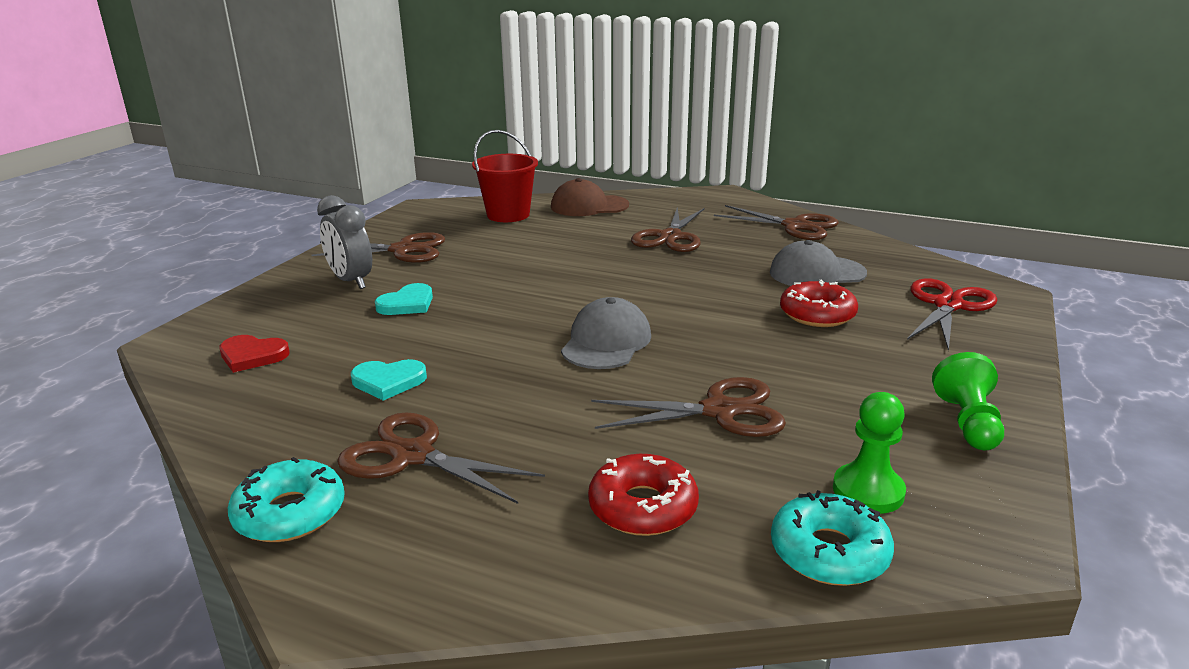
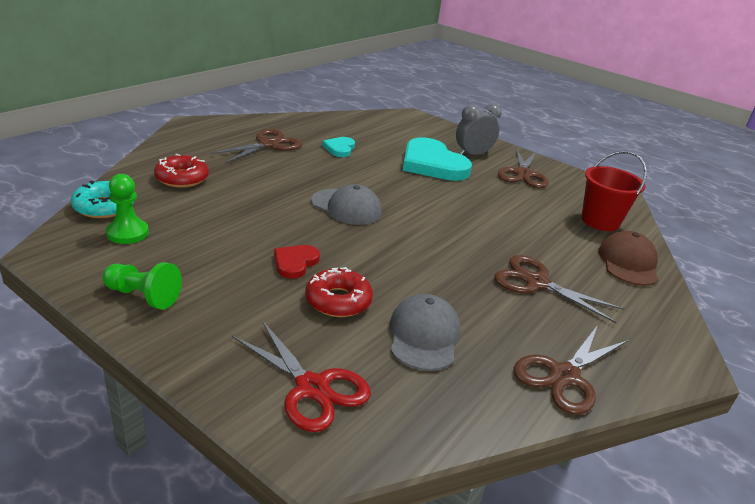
camera: 100 degrees right, 5 degrees up
red heart [220,335,290,373] -> red heart moved to [274,245,320,279]
turquoise donut [228,457,345,542] -> none
turquoise heart [375,283,433,315] -> turquoise heart [403,137,472,181], size x2.03
brown scissors [591,377,786,437] -> none

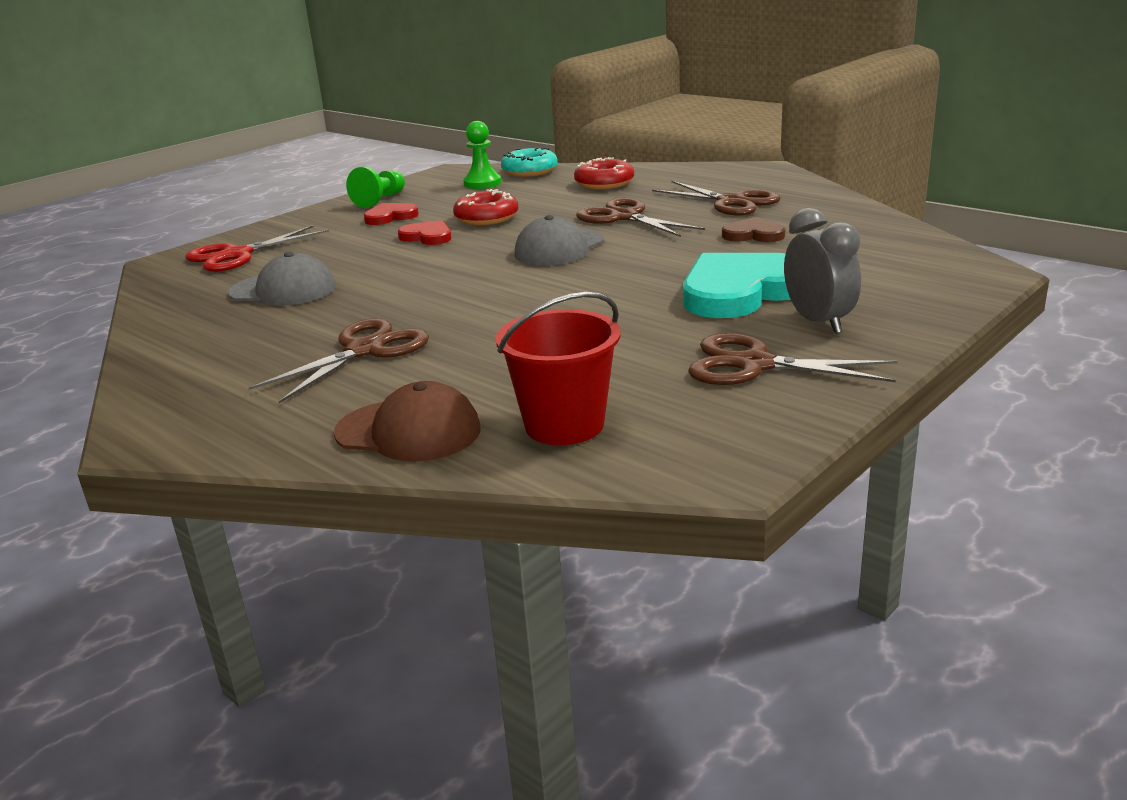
camera: 100 degrees right, 5 degrees down
red donut [305,267,373,317] -> red donut moved to [453,189,519,225]
turquoise heart [322,137,355,157] -> brown heart [722,217,785,242]
brown scissors [513,325,628,415] -> brown scissors moved to [576,198,705,237]
none -> red heart [364,203,419,225]

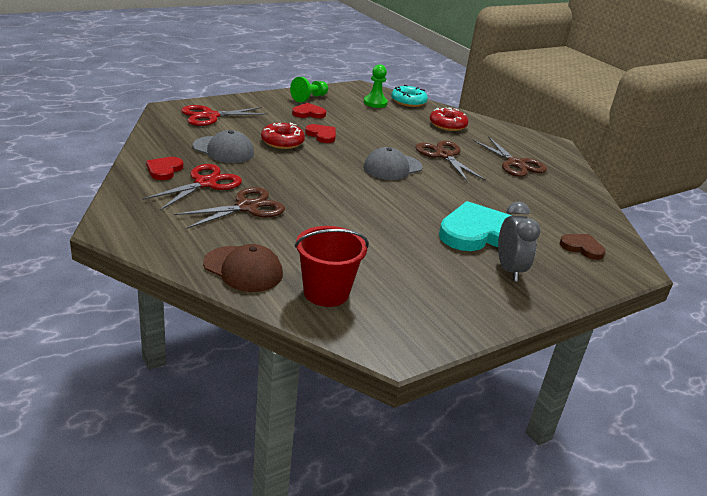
camera: 10 degrees right, 5 degrees up
red donut [453,189,519,225] -> red donut moved to [261,123,305,149]
brown scissors [688,333,897,385] -> none
brown heart [722,217,785,242] -> brown heart moved to [559,234,606,260]
none -> red scissors [142,164,242,210]
none -> red heart [146,157,184,180]

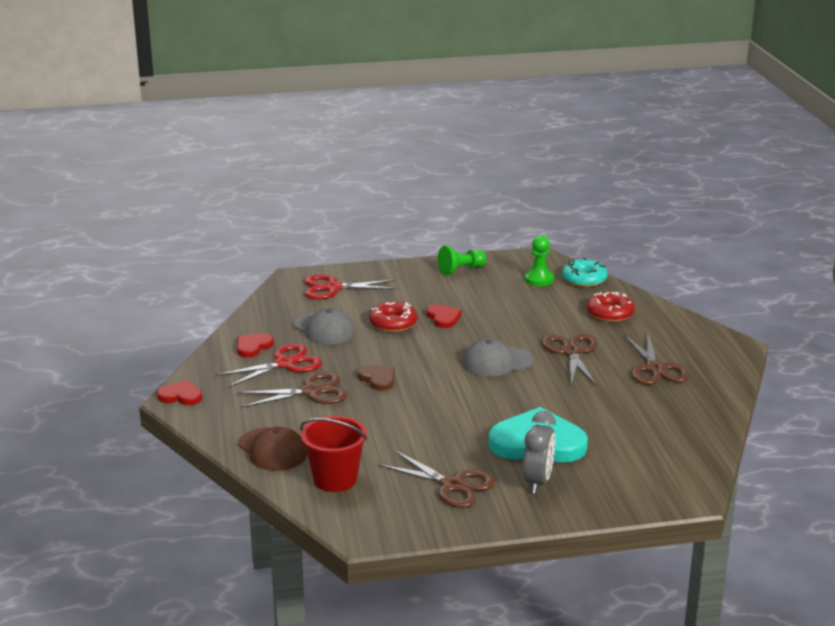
camera: 25 degrees right, 5 degrees down
red heart [292,103,326,118] -> red heart moved to [157,380,202,405]
brown heart [559,234,606,260] -> brown heart moved to [357,365,395,391]
none -> brown scissors [378,451,495,508]

